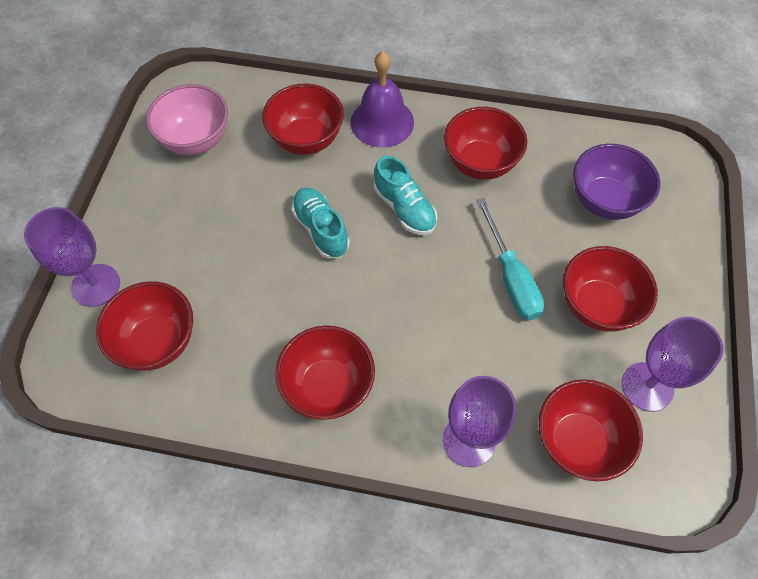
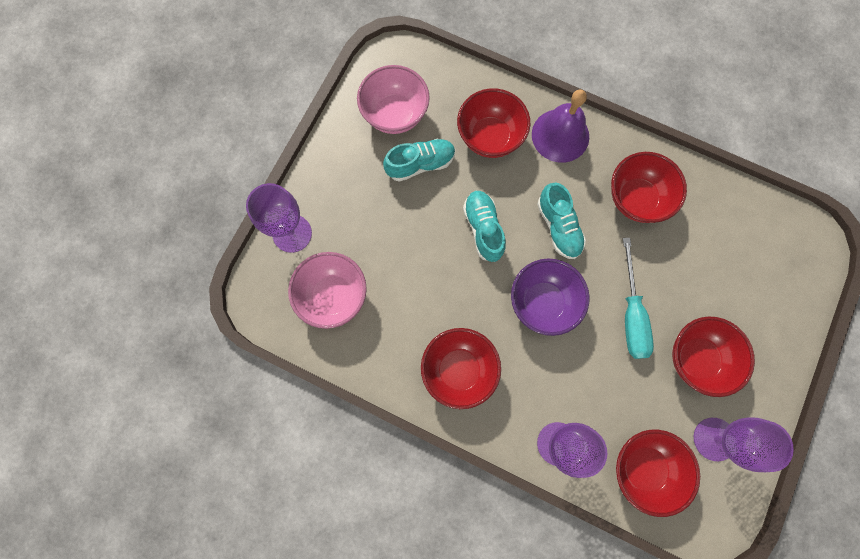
camera: 15 degrees right, 15 degrees up
red bowl [96,281,193,371] -> pink bowl [288,252,367,329]
purple bowl [573,144,660,220] -> purple bowl moved to [511,259,589,336]
none -> turquoise shoe [383,138,455,182]

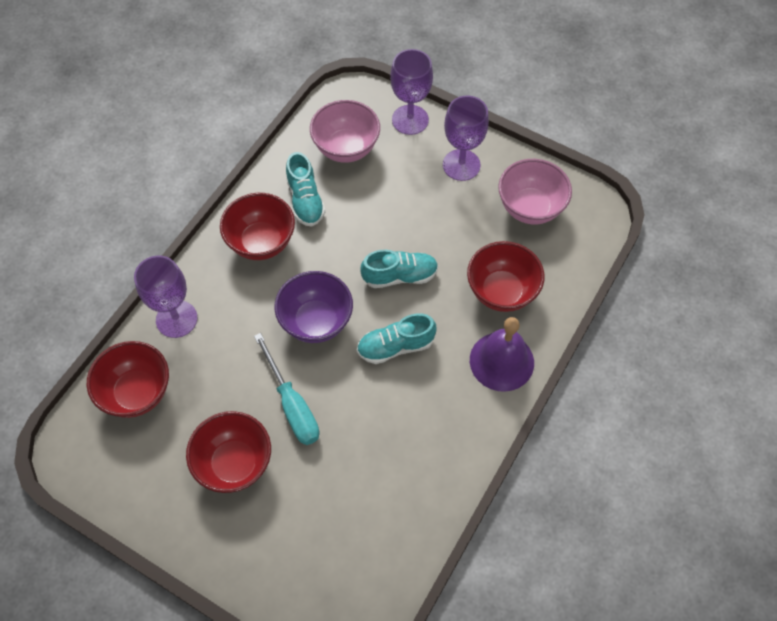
camera: 95 degrees right, 15 degrees down
turquoise shoe [383,138,455,182] -> turquoise shoe moved to [286,152,325,226]
red bowl [611,152,687,223] -> none
turquoise screwdriver [623,238,654,359] -> turquoise screwdriver turned 120 degrees counterclockwise [254,333,319,445]
purple goblet [694,417,794,472] -> purple goblet moved to [443,95,489,181]

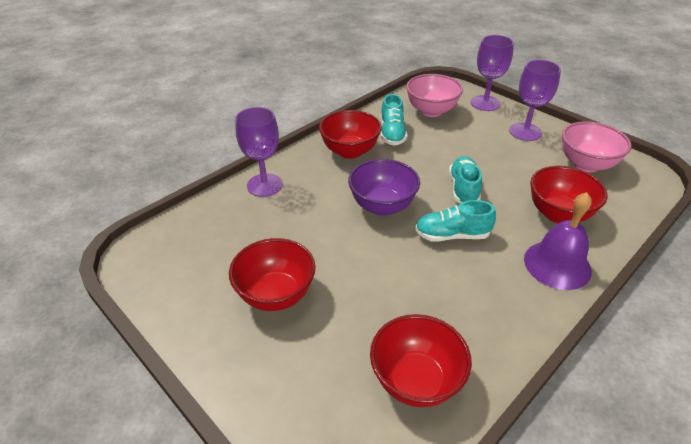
camera: 15 degrees right, 20 degrees down
red bowl [87,341,169,418] -> red bowl moved to [370,314,472,407]
turquoise screwdriver [254,333,319,445] -> none
turquoise shoe [360,250,438,288] -> turquoise shoe turned 90 degrees counterclockwise [449,156,482,203]

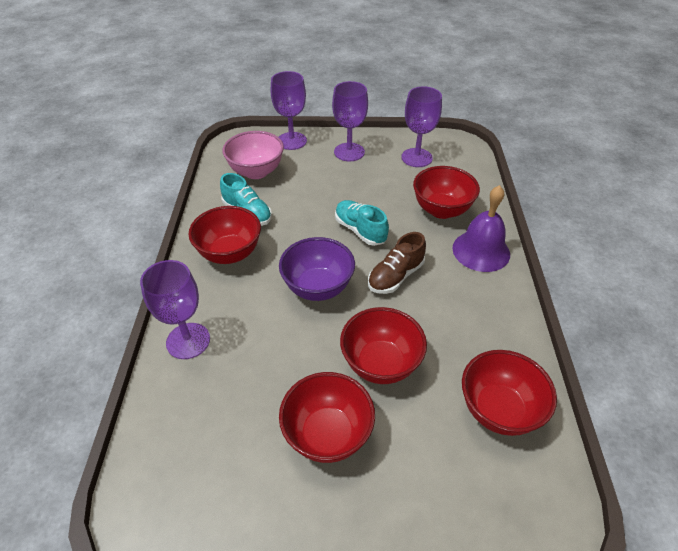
camera: 45 degrees left, 5 degrees up
turquoise shoe [415,200,496,242] -> brown shoe [368,232,426,294]
pink bowl [562,121,632,172] -> purple goblet [401,86,442,167]
none -> red bowl [340,307,427,384]

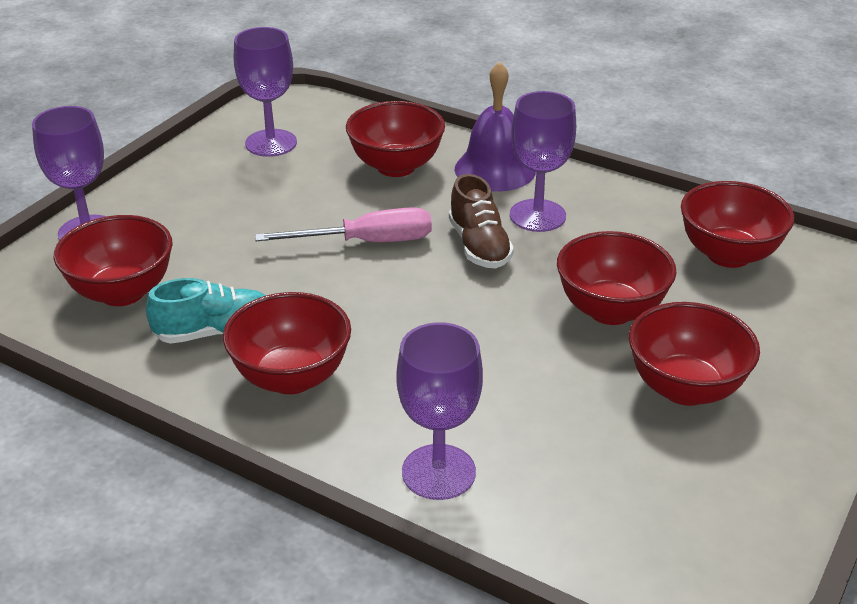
camera: 60 degrees left, 10 degrees down
pink bowl [223,131,284,179] -> red bowl [54,215,173,306]
purple bowl [279,237,355,301] -> none
purple goblet [332,81,368,161] -> purple goblet moved to [510,91,576,232]
turquoise shoe [335,200,389,246] -> pink screwdriver [255,207,432,242]

